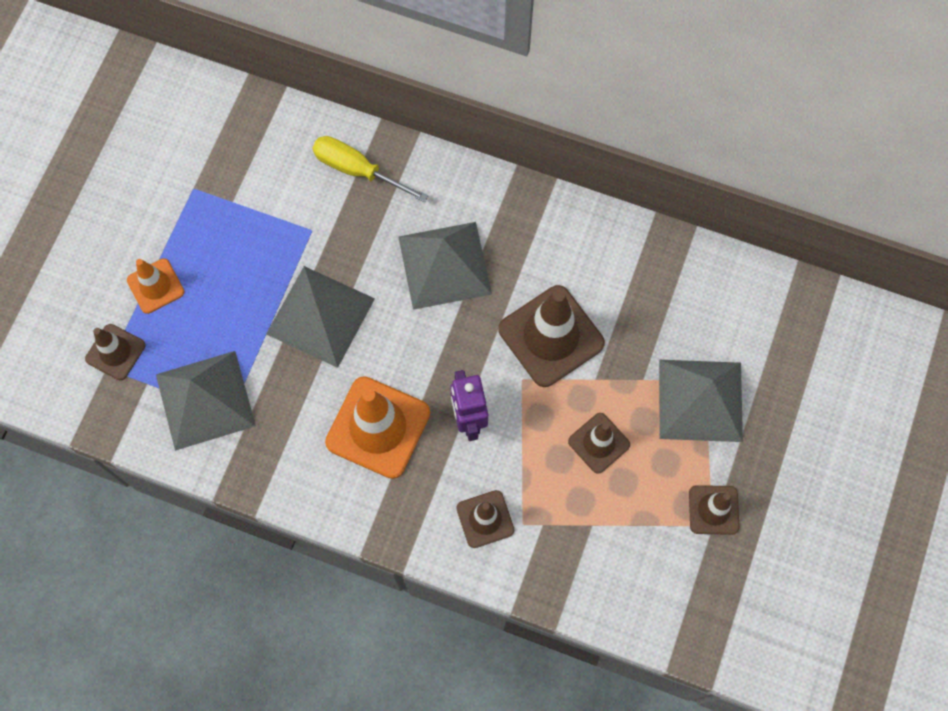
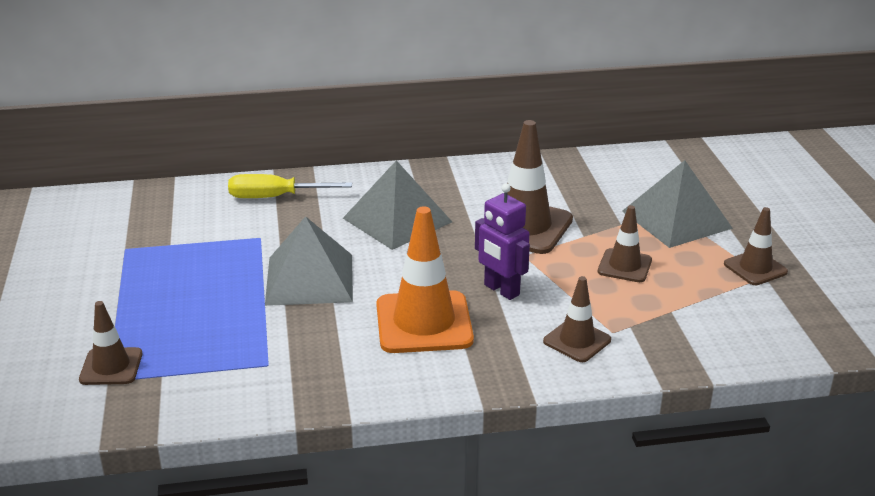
camera: 30 degrees left, 40 degrees down
orange traffic cone [127,258,184,314] -> none
grey pyramid [156,351,256,451] -> none

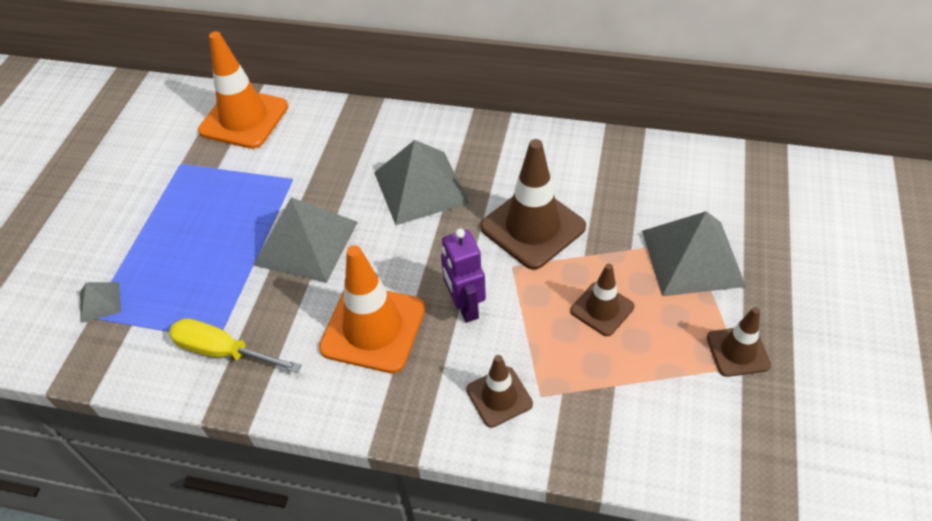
camera: 25 degrees right, 20 degrees up
brown traffic cone [79,301,142,385] -> grey pyramid [80,282,121,323]
yellow screwdriver [228,174,352,198] -> yellow screwdriver moved to [169,318,302,373]
none -> orange traffic cone [198,31,288,149]

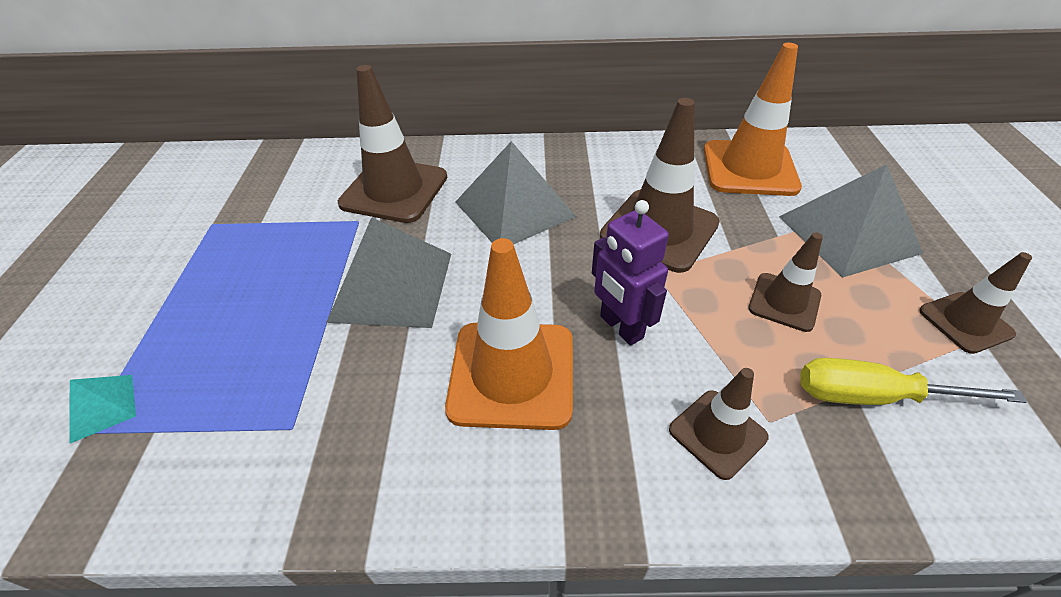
camera: 15 degrees left, 5 degrees down
grey pyramid [80,282,121,323] -> turquoise pyramid [69,375,136,444]
yellow screwdriver [169,318,302,373] -> yellow screwdriver moved to [801,358,1027,405]
orange traffic cone [198,31,288,149] -> orange traffic cone moved to [704,43,802,196]
none -> brown traffic cone [338,65,447,223]

